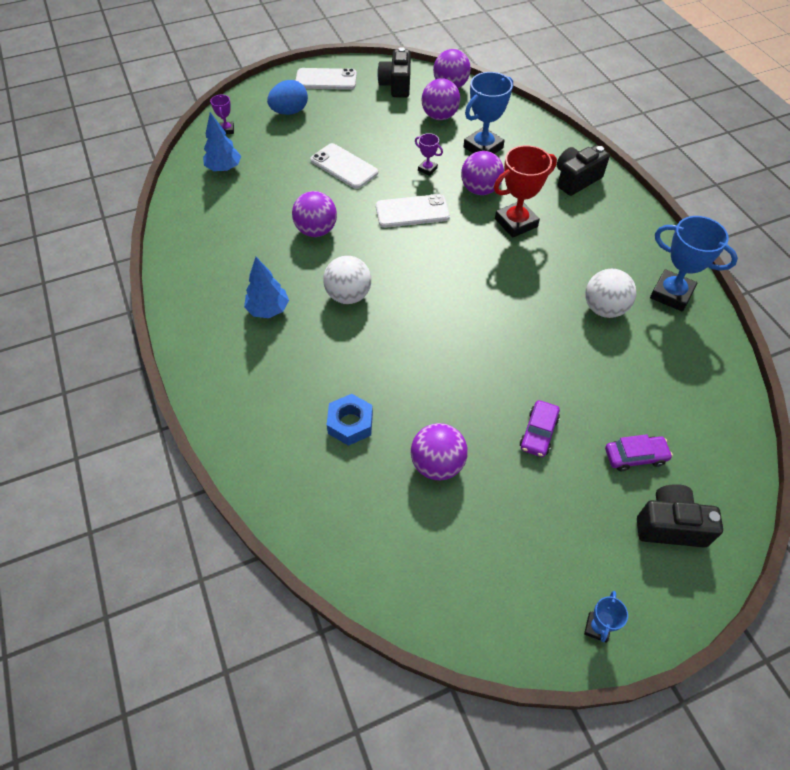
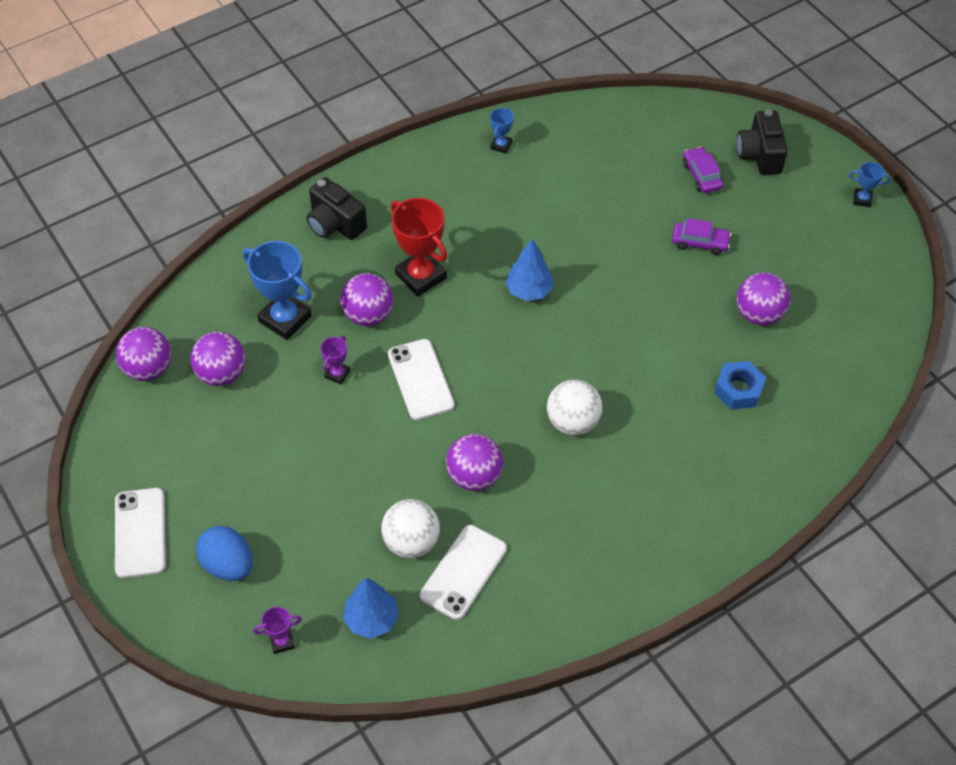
camera: 100 degrees left, 0 degrees up
blue tree [244,257,289,318] -> blue tree moved to [505,239,553,301]
white phone [310,143,378,189] -> white phone moved to [420,525,507,620]
black camera [377,47,411,98] -> none
white ball [585,269,636,318] -> white ball moved to [381,499,440,558]
blue trophy [650,216,738,312] -> blue trophy [490,107,514,154], size x0.49

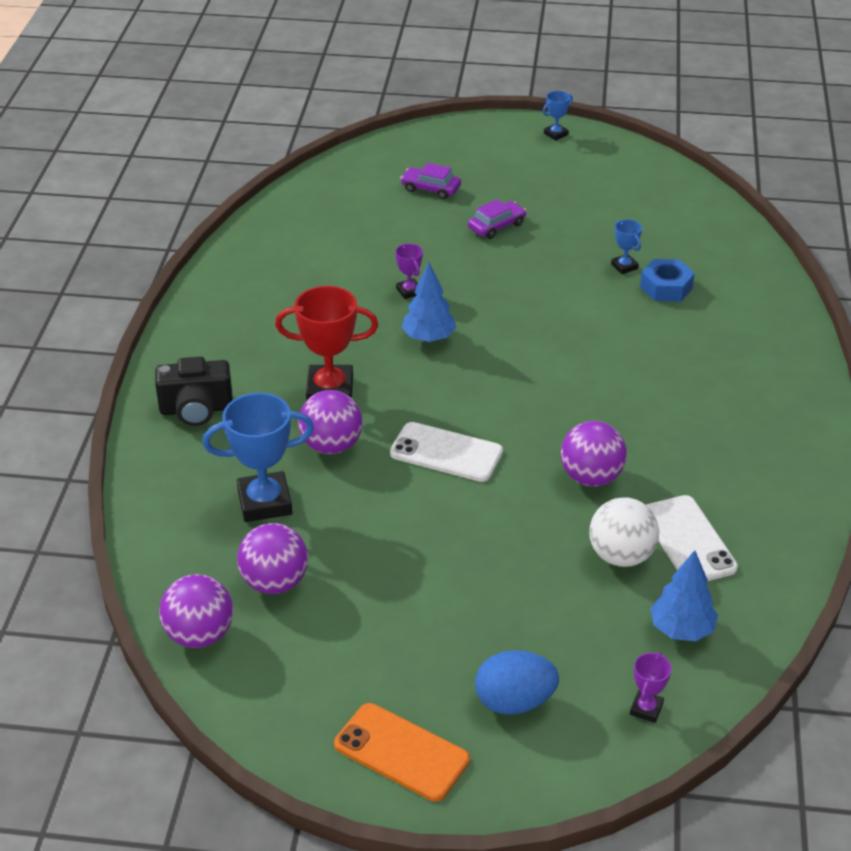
camera: 50 degrees left, 15 degrees down
white phone [115,488,166,578] -> orange phone [334,703,470,801]
purple trophy [320,336,350,384] -> purple trophy moved to [395,244,423,299]
blue trophy [490,107,514,154] -> blue trophy moved to [611,219,642,274]
white ball [547,380,602,435] -> none
black camera [737,110,788,175] -> none
purple ball [737,272,790,325] -> none

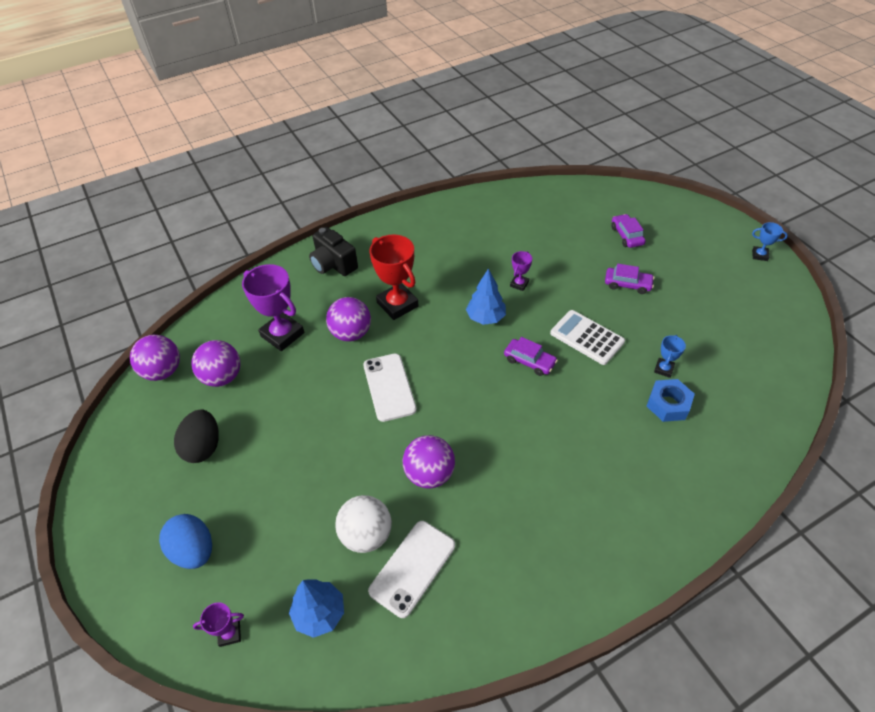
camera: 55 degrees right, 10 degrees up
blue trophy [202,393,314,522] -> purple trophy [242,264,304,351]
orange phone [334,703,470,801] -> none
none -> black egg [174,409,219,463]
none -> purple car [504,337,558,376]
none -> white calculator [550,310,625,365]

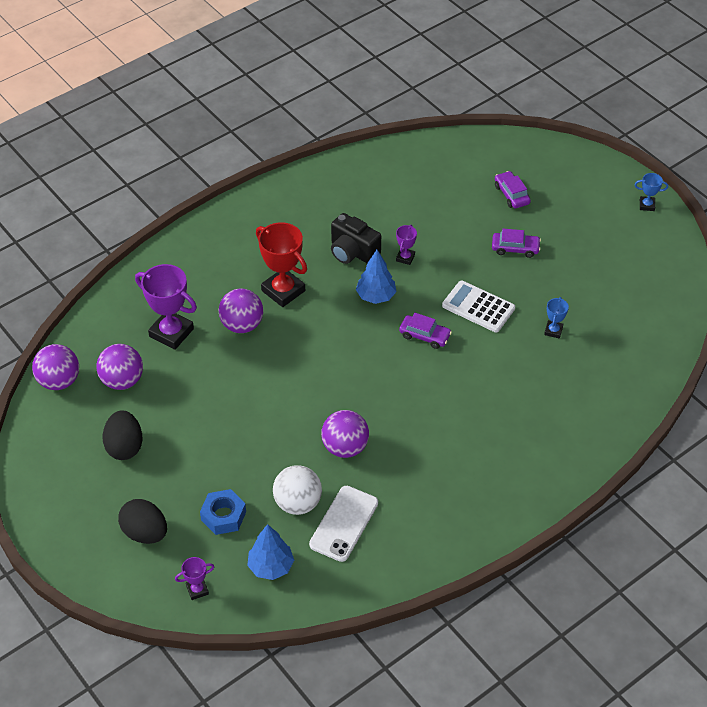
camera: 10 degrees left, 0 degrees up
blue egg [159,514,212,569] -> black egg [118,499,167,544]
black camera [309,227,358,276] -> black camera moved to [331,213,381,264]
white phone [363,353,417,422] -> none
blue nut [647,379,695,422] -> blue nut moved to [200,489,246,535]

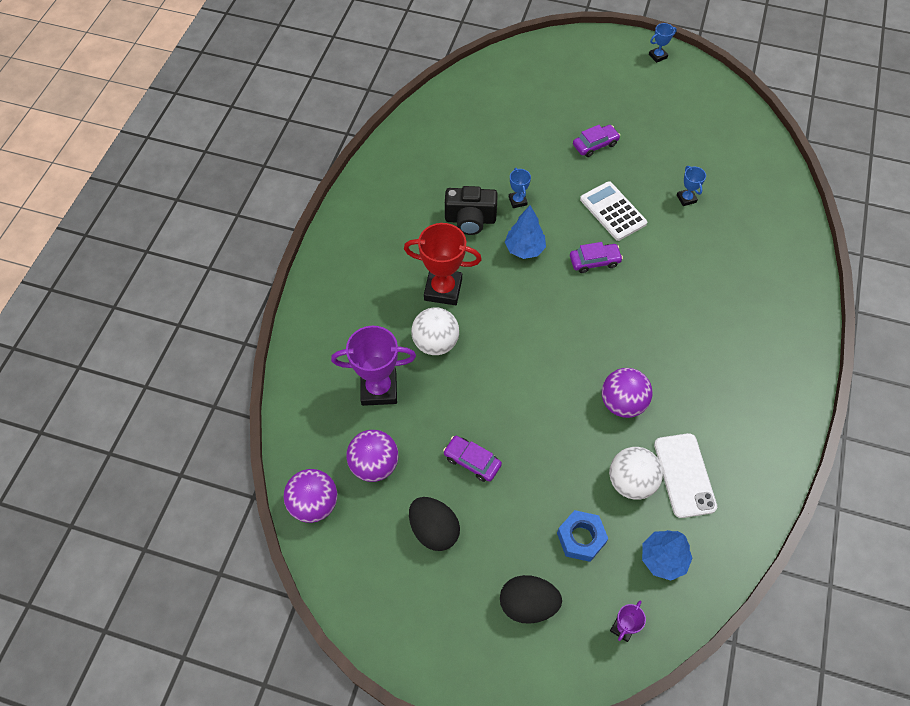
camera: 35 degrees left, 10 degrees up
purple ball [219,289,263,333] -> white ball [411,307,459,355]
purple trophy [396,225,417,265] -> blue trophy [509,168,531,208]
white calculator [442,280,515,332] -> white calculator turned 60 degrees clockwise [580,181,647,241]
purple car [495,171,531,209] -> purple car moved to [443,436,502,482]

